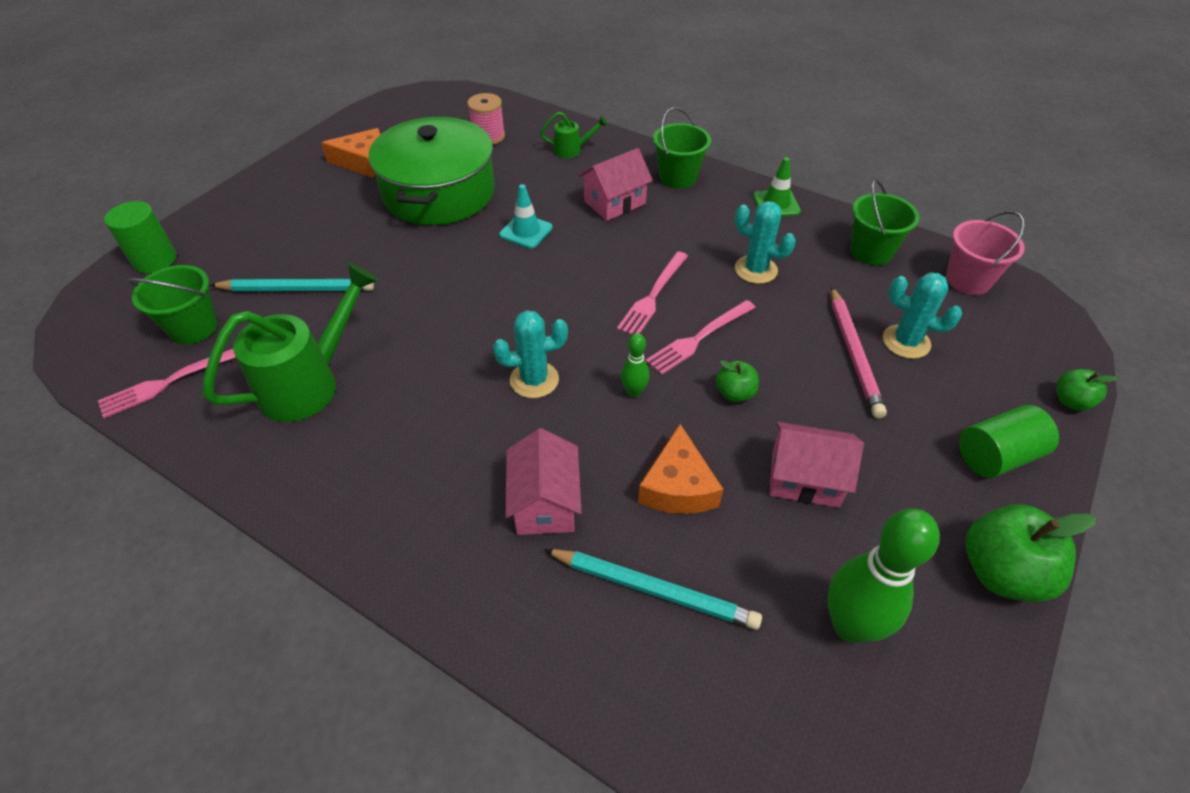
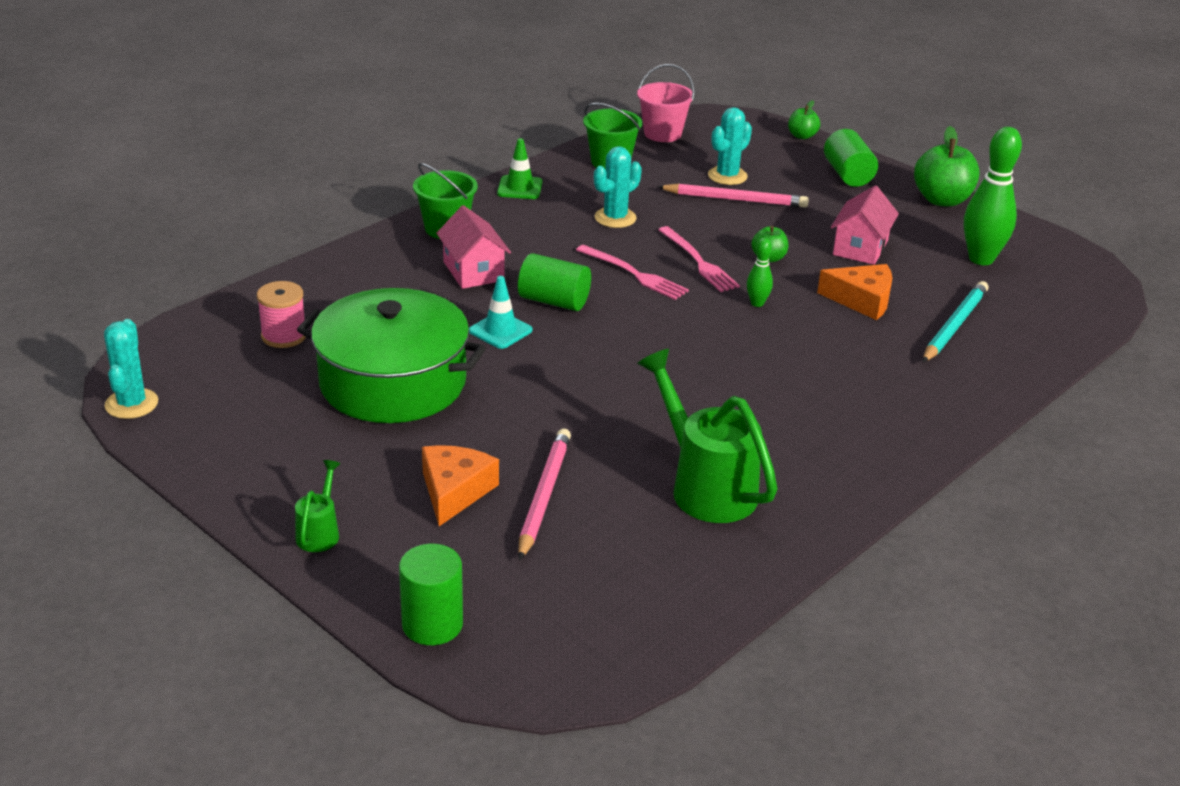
camera: 80 degrees left, 15 degrees down
pink fork [98,349,236,418] -> none
green bucket [127,265,218,344] -> none
turquoise pencil [209,279,374,291] -> pink pencil [518,428,571,561]
orange cheese [321,128,381,178] -> orange cheese moved to [422,445,499,526]
turquoise cactus [493,310,568,398] -> turquoise cactus moved to [104,319,158,419]
pink house [505,428,582,535] -> none
green watering can [540,112,608,158] -> green watering can moved to [295,460,341,552]
none -> green cylinder [518,253,591,311]

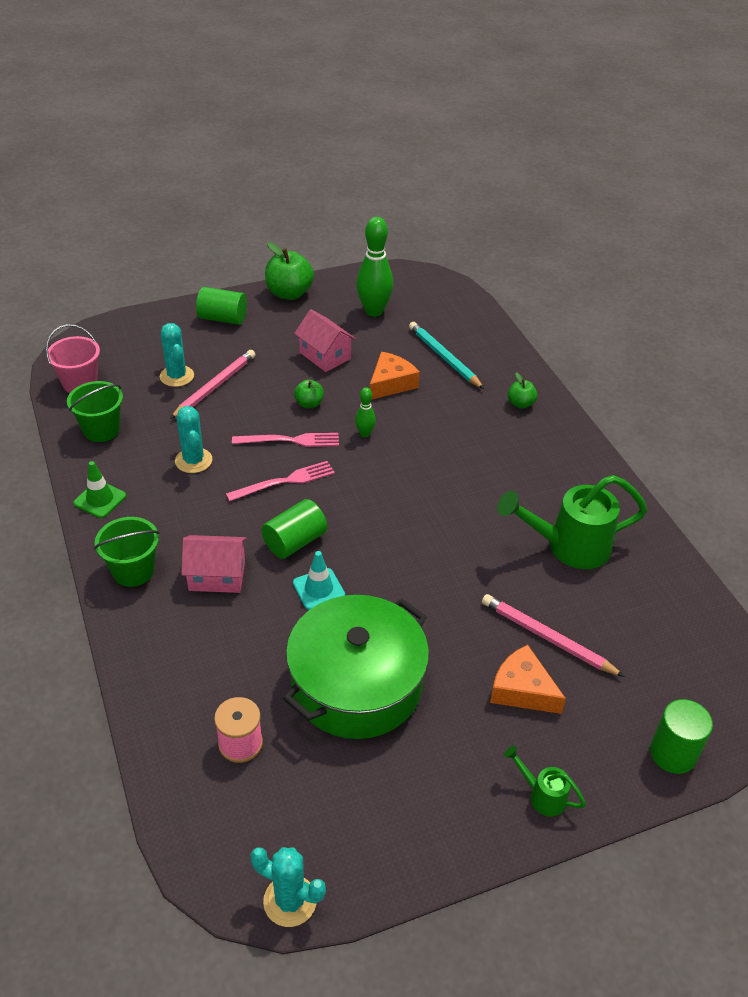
camera: 65 degrees left, 10 degrees up
green apple [788,100,820,139] -> green apple moved to [508,372,538,409]

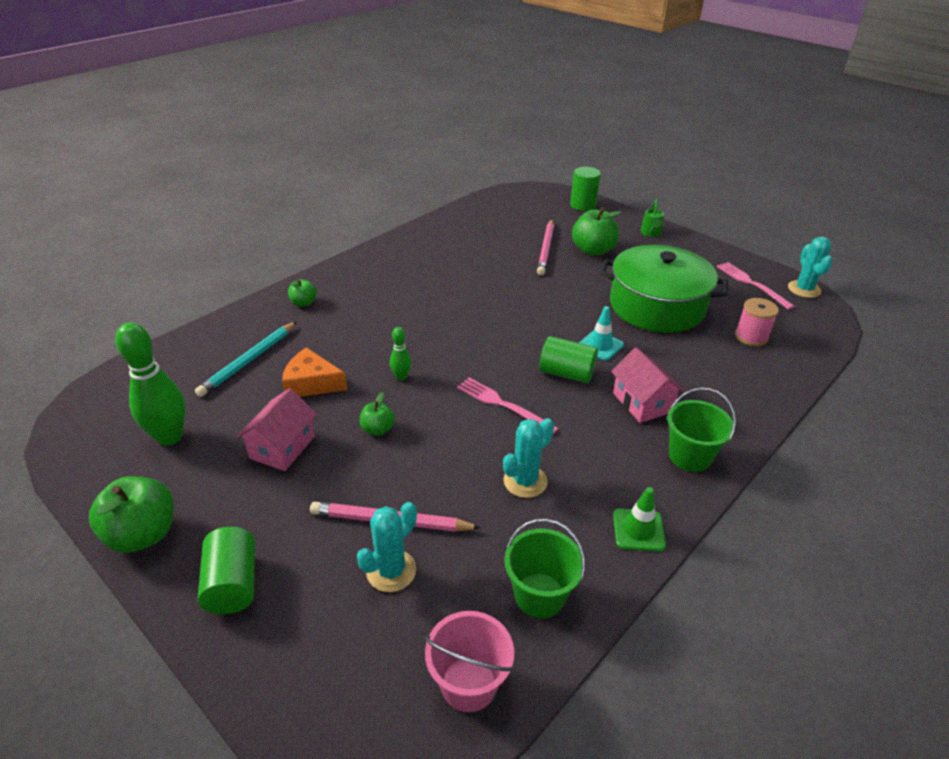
camera: 115 degrees left, 5 degrees down
pink fork [232,433,339,447] -> pink fork moved to [717,262,795,310]
orange cheese [490,645,566,714] -> green apple [572,207,621,256]
green watering can [497,475,647,569] -> none

